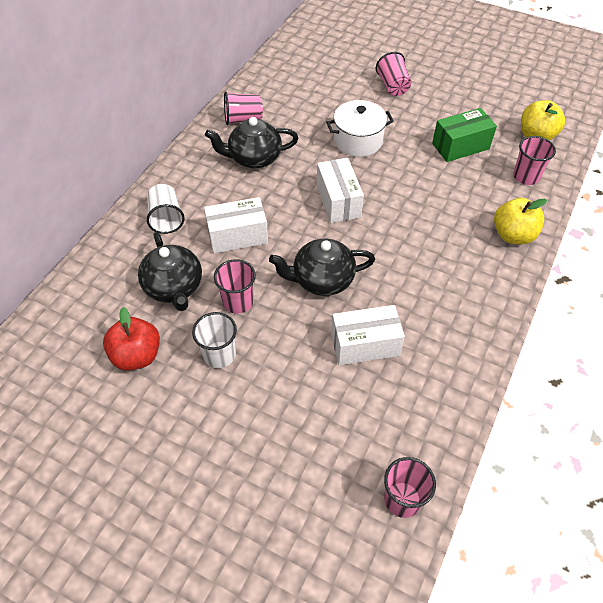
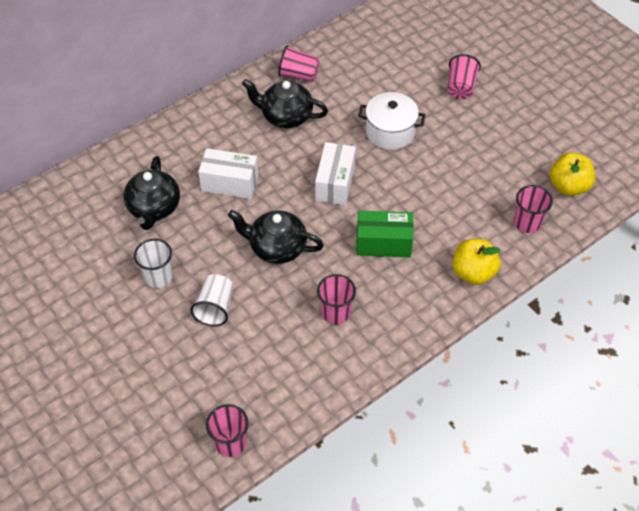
camera: 25 degrees right, 0 degrees up
red apple [103,307,160,371] -> none
white cup [147,184,185,234] -> white cup moved to [190,274,233,326]
pink cup [214,259,256,314] -> pink cup moved to [317,274,356,324]
white box [331,305,405,365] -> none
green box [432,108,497,162] -> green box moved to [356,211,413,257]

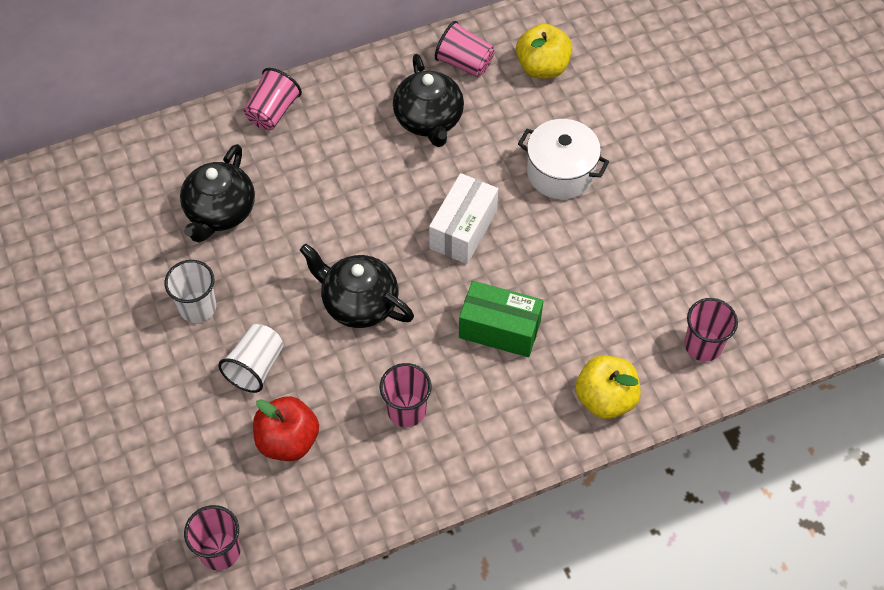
camera: 15 degrees right, 5 degrees up
white box [198,148,258,199] -> none
black teapot [242,79,328,128] -> black teapot turned 135 degrees counterclockwise [393,54,464,147]
pink cup [448,54,481,99] -> pink cup moved to [244,68,302,130]
yellow apple [549,153,595,196] -> yellow apple moved to [516,23,572,78]
none -> red apple [253,396,319,461]

